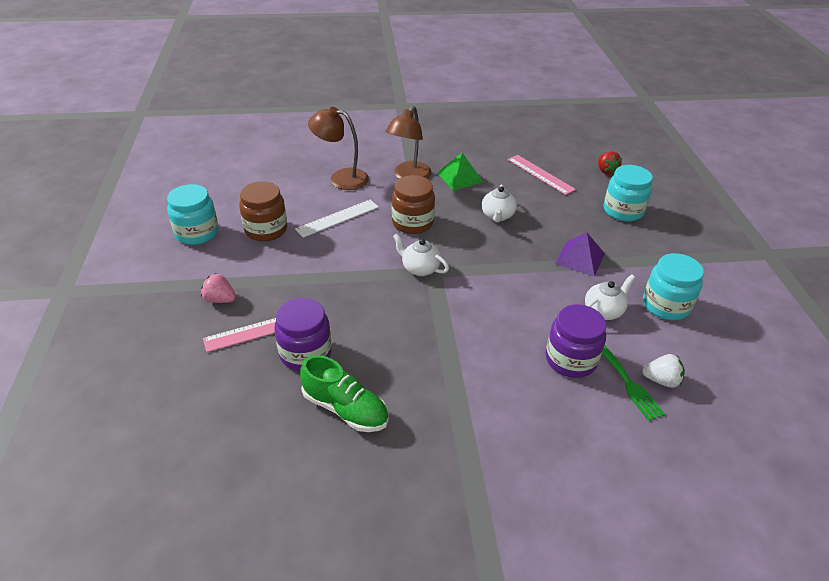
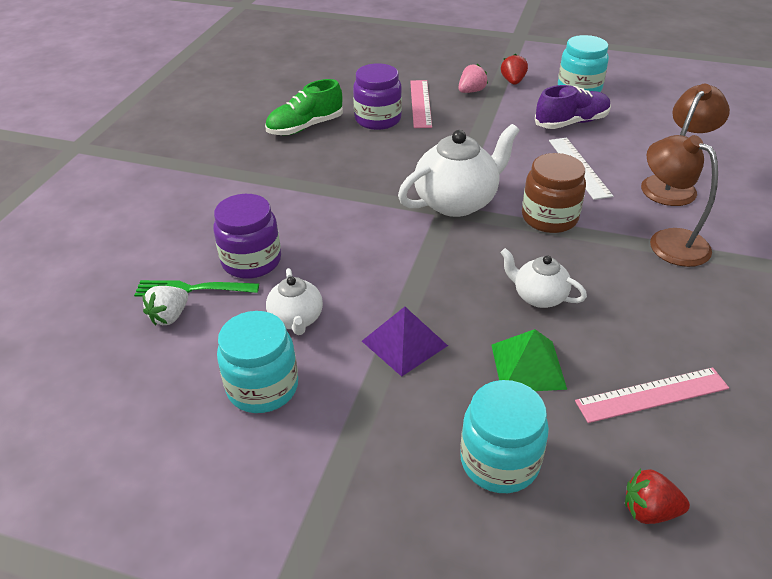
camera: 115 degrees right, 0 degrees up
brown jar [239,181,287,242] -> purple shoe [535,85,611,129]
white teapot [393,233,449,276] -> white teapot [398,124,520,217], size x1.78
green pyramid [437,153,483,190] -> green pyramid moved to [492,329,567,391]
none -> red strawberry [501,54,528,85]

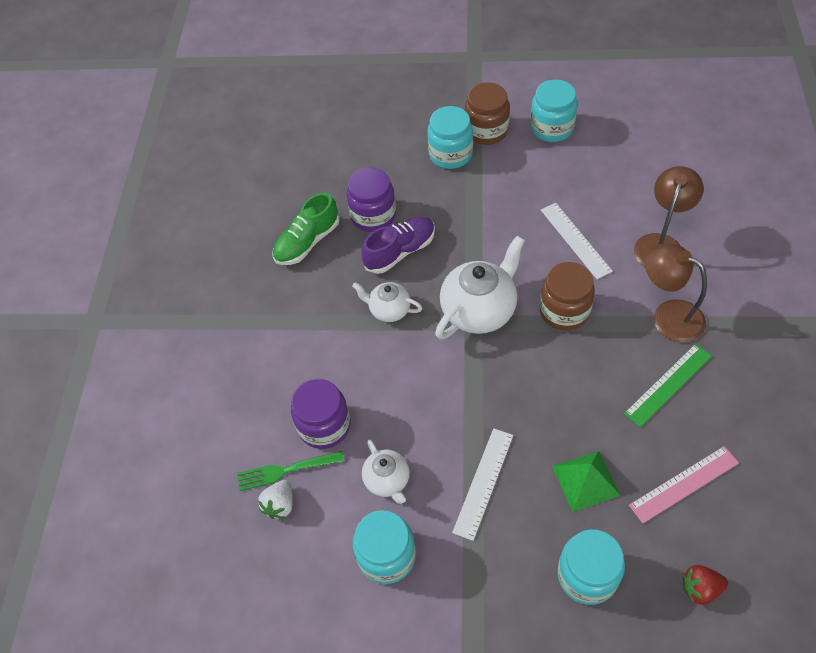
camera: 10 degrees left, 15 degrees up
purple pyramid [362,307,448,377] -> white ruler [452,428,513,541]
pink ruler [410,80,432,128] -> none
pink strawberry [458,64,488,93] -> turquoise jar [427,106,473,169]
white teapot [500,248,587,308] -> white teapot moved to [352,282,422,322]
red strawberry [501,54,528,85] -> brown jar [465,83,510,145]
purple shoe [535,85,611,129] -> purple shoe moved to [362,217,435,274]
none -> green ruler [624,344,712,427]

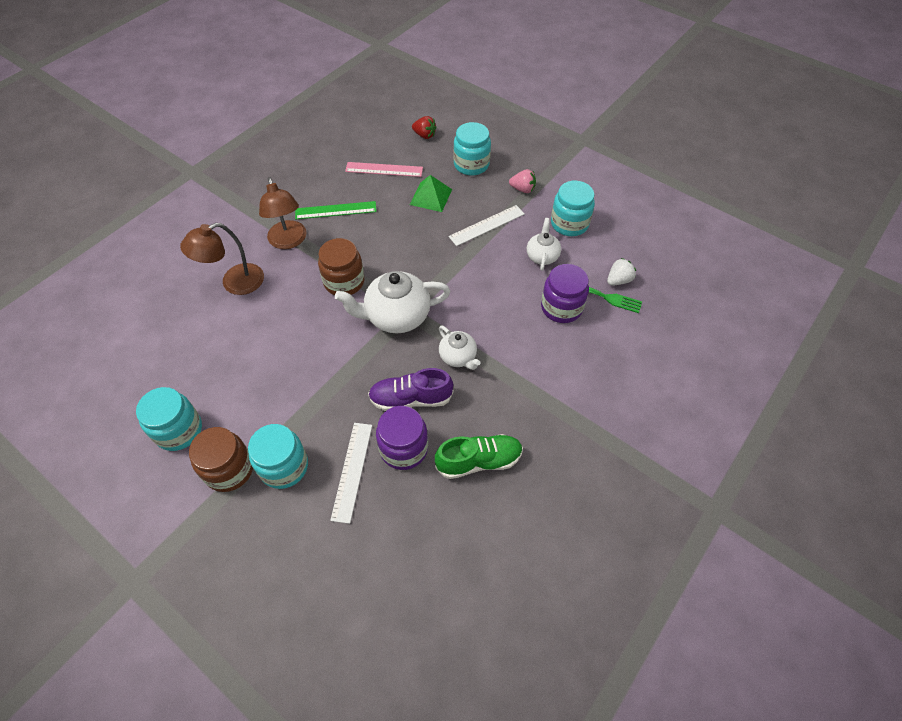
camera: 150 degrees left, 0 degrees up
white ruler [541,203,613,279] -> white ruler moved to [330,423,372,524]
none -> pink strawberry [509,169,536,193]

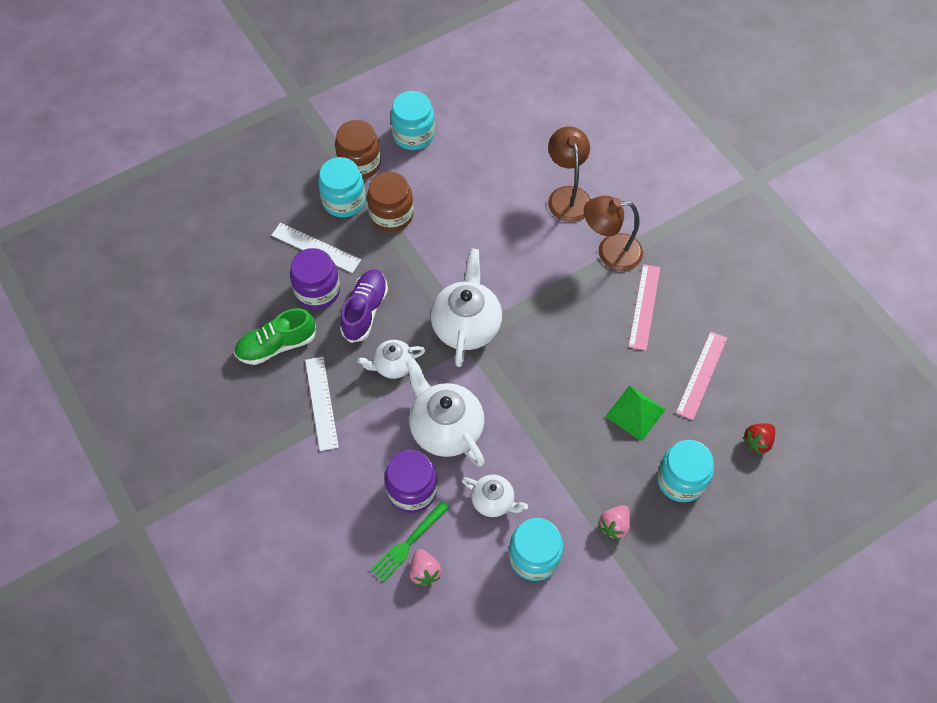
camera: 110 degrees right, 5 degrees up
green ruler [295,201,377,219] -> pink ruler [628,264,660,351]
brown jar [318,238,365,295] -> brown jar moved to [367,171,414,232]
green shoe [435,434,523,479] -> green shoe turned 60 degrees clockwise [234,308,316,365]
white ruler [448,205,525,246] -> white ruler moved to [305,357,339,451]
white strawberry [607,258,636,286] -> pink strawberry [409,549,441,586]
none -> white teapot [405,358,485,467]

